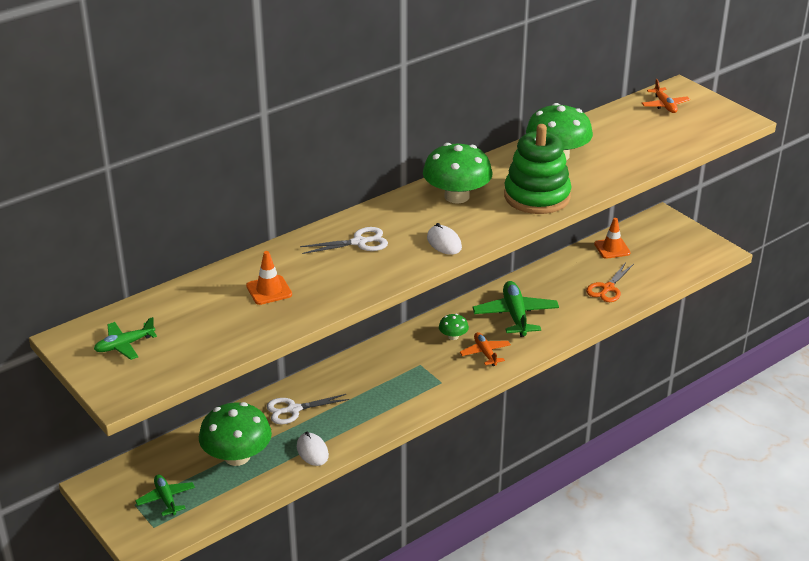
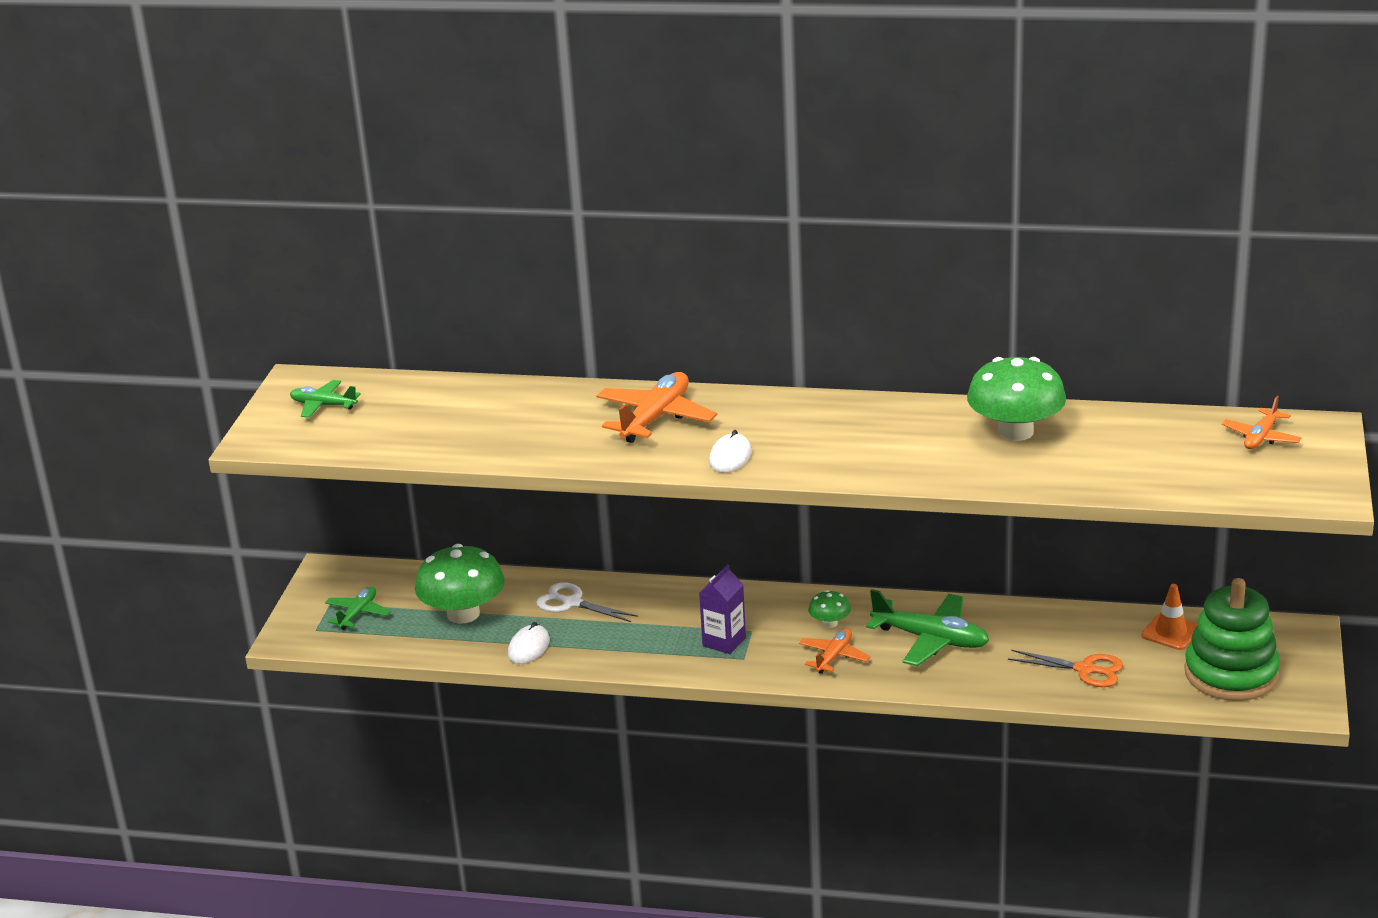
camera: 50 degrees right, 5 degrees down
orange traffic cone [246,251,292,305] -> none
white scissors [300,227,388,254] -> orange plane [596,372,717,443]
green mushroom [423,143,493,204] -> none
green plane [473,281,559,337] -> green plane turned 75 degrees clockwise [866,589,989,666]
green stacking toy [504,124,572,214] -> green stacking toy moved to [1184,578,1280,701]
orange scissors [586,262,634,302] -> orange scissors turned 150 degrees counterclockwise [1008,650,1123,687]
none -> purple carton [699,564,746,654]

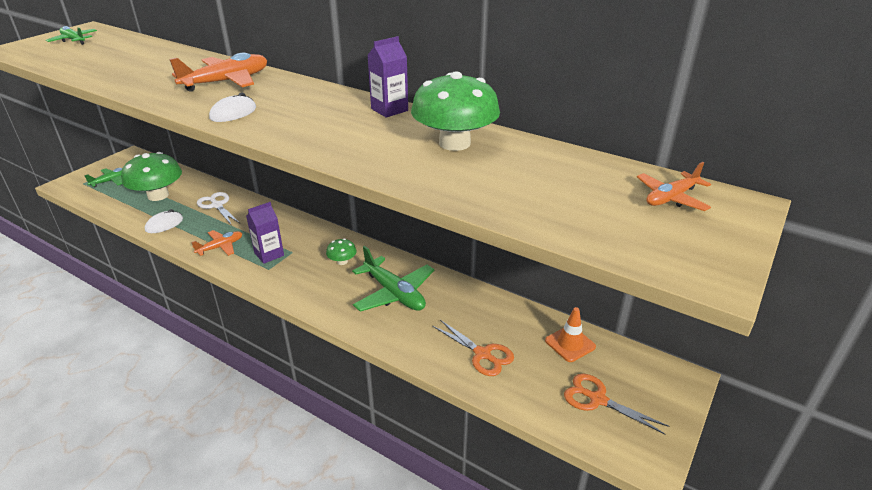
camera: 20 degrees right, 5 degrees up
orange plane [799,629,870,674] -> orange plane moved to [191,230,243,256]
green stacking toy [1184,578,1280,701] -> orange scissors [564,373,669,435]
none -> purple carton [368,36,408,118]

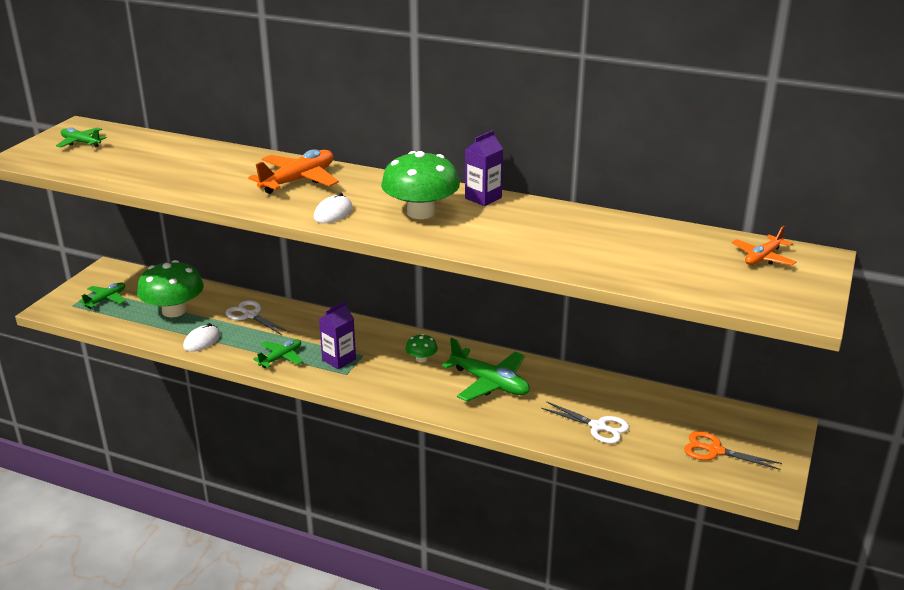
camera: 10 degrees left, 5 degrees down
orange plane [191,230,243,256] -> green plane [253,339,303,368]
green mushroom [411,71,500,151] -> green mushroom moved to [381,151,460,219]
orange scissors [433,320,514,376] -> white scissors [541,401,629,444]
orange traffic cone [545,307,596,362] -> none

